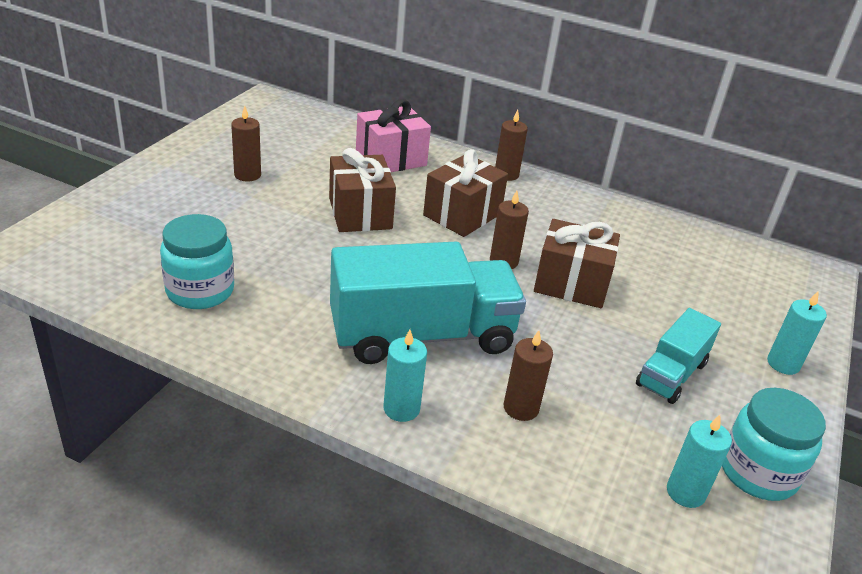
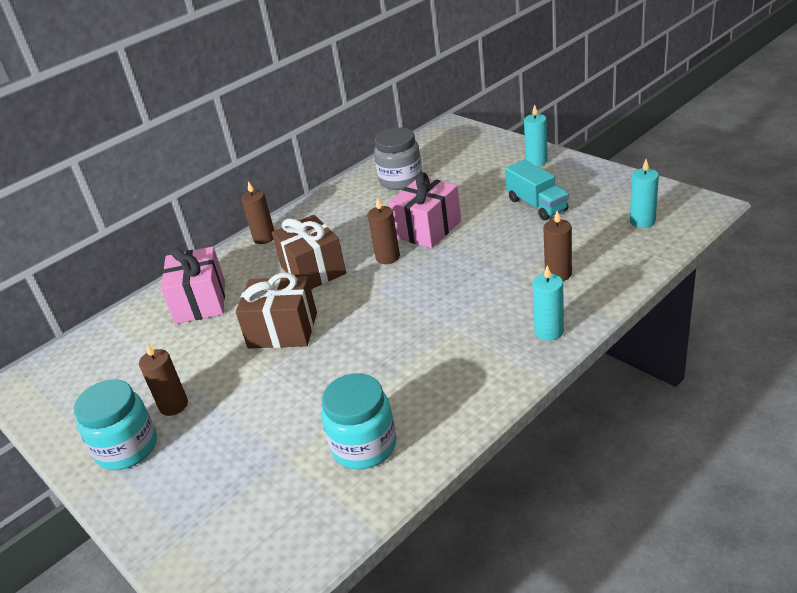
camera: 60 degrees left, 0 degrees up
turquoise truck [330,242,526,364] -> none
brown gift [534,219,620,308] -> pink gift [388,172,461,248]
turquoise jar [722,388,826,501] -> turquoise jar moved to [74,379,157,470]
none -> grey jar [374,128,422,190]

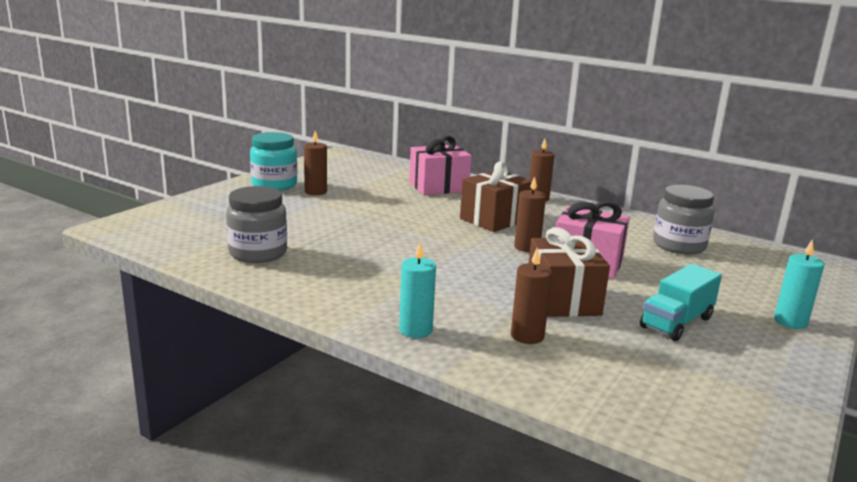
camera: 70 degrees right, 15 degrees down
brown gift [236,272,317,348] -> brown gift moved to [529,227,610,317]
turquoise jar [321,373,396,469] -> grey jar [226,186,287,263]
turquoise candle [630,159,659,228] -> none

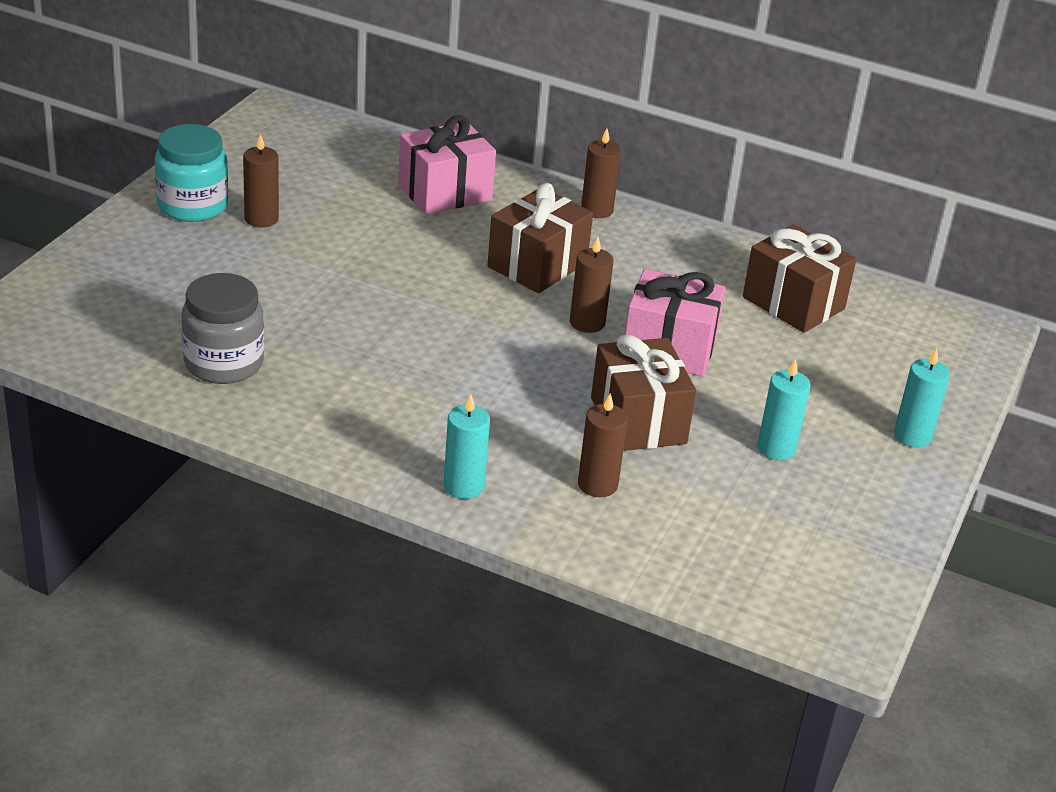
camera: 10 degrees left, 15 degrees up
turquoise truck [640,264,722,341] -> turquoise candle [758,359,811,460]
grey jar [653,185,715,255] -> brown gift [743,224,856,333]

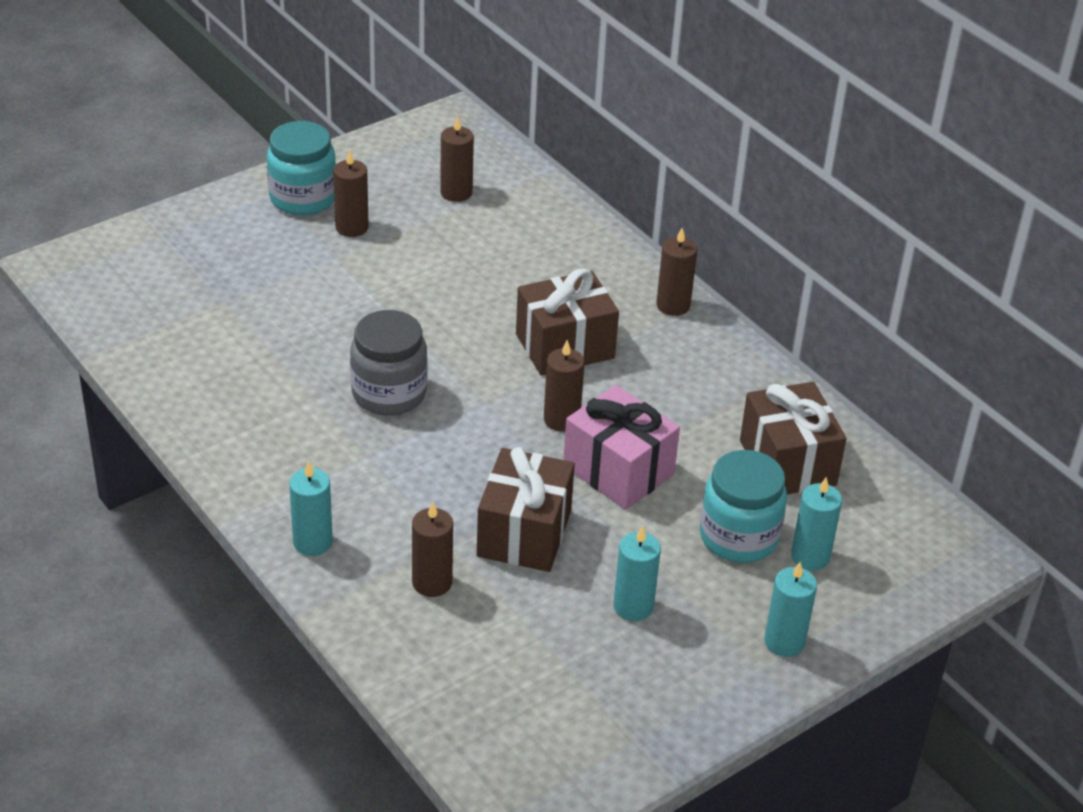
camera: 30 degrees right, 5 degrees up
grey jar [182,273,264,384] -> grey jar moved to [350,310,428,416]
pink gift [398,115,496,215] -> none
none -> brown candle [440,116,474,202]
none -> turquoise jar [700,450,787,563]
none -> turquoise candle [791,477,842,571]

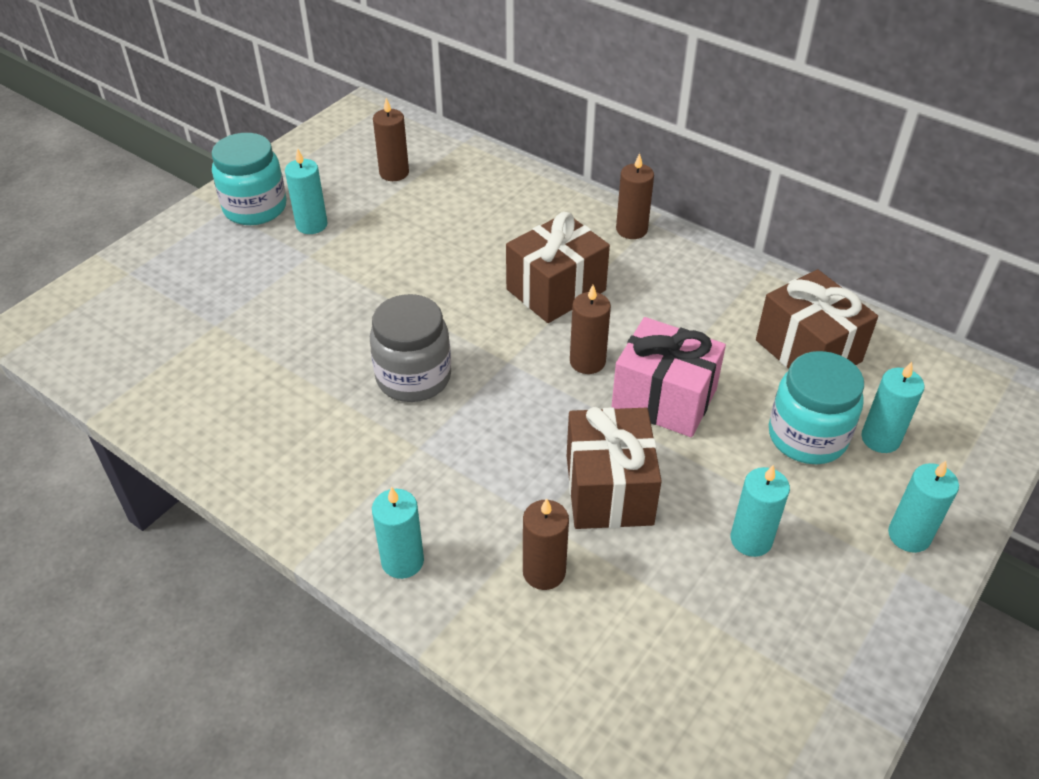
camera: 15 degrees left, 5 degrees up
brown candle [333,150,369,237] -> turquoise candle [285,148,328,234]

